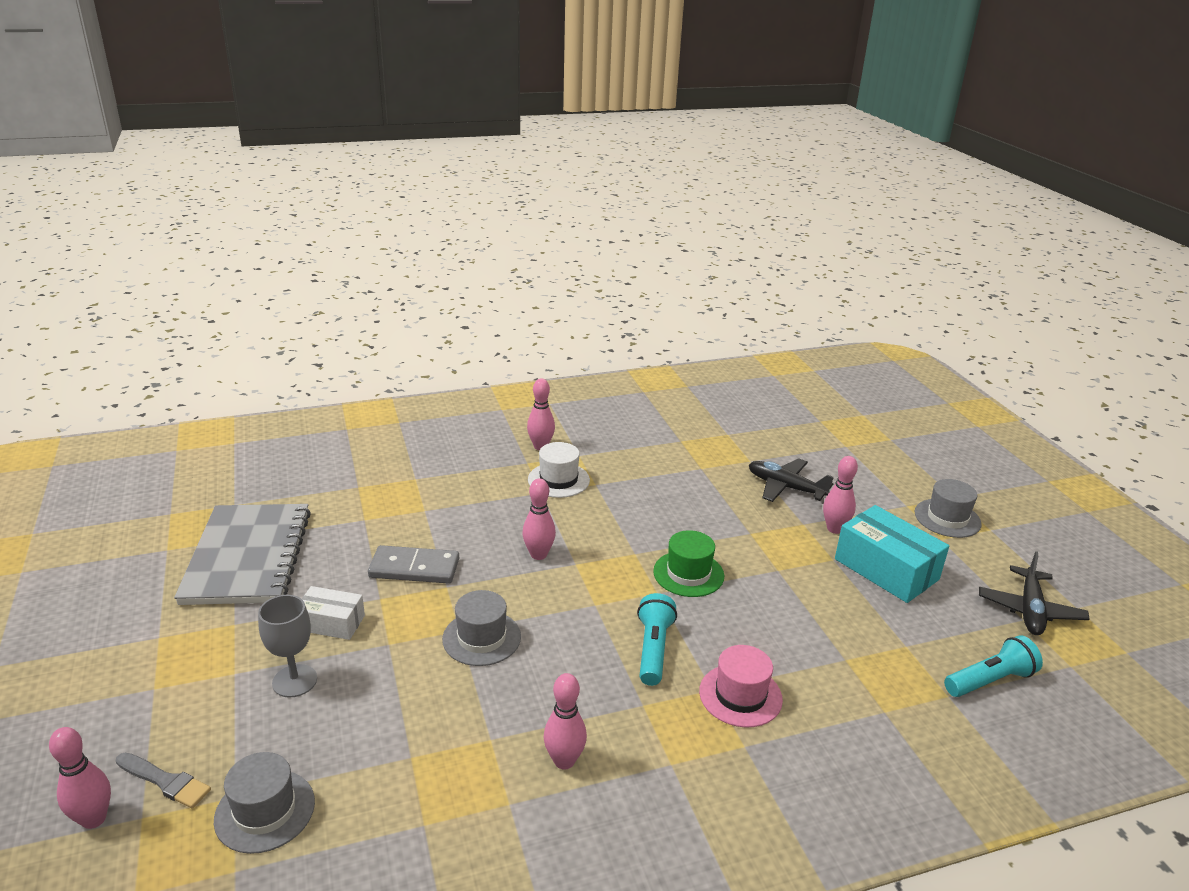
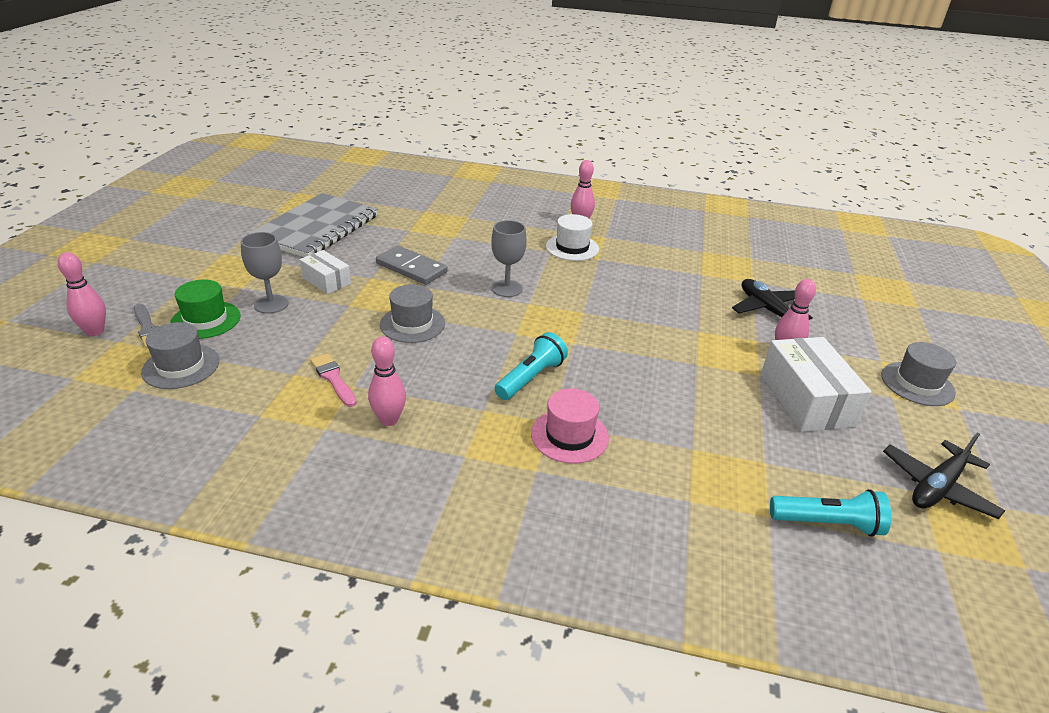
camera: 30 degrees right, 5 degrees up
pink bowling pin [522,478,556,560] -> grey goblet [491,220,527,297]
green hat [653,530,724,597] -> green hat moved to [170,280,241,339]
turquoise box [835,505,949,603] -> white box [761,337,872,432]
none -> pink brush [310,353,357,407]

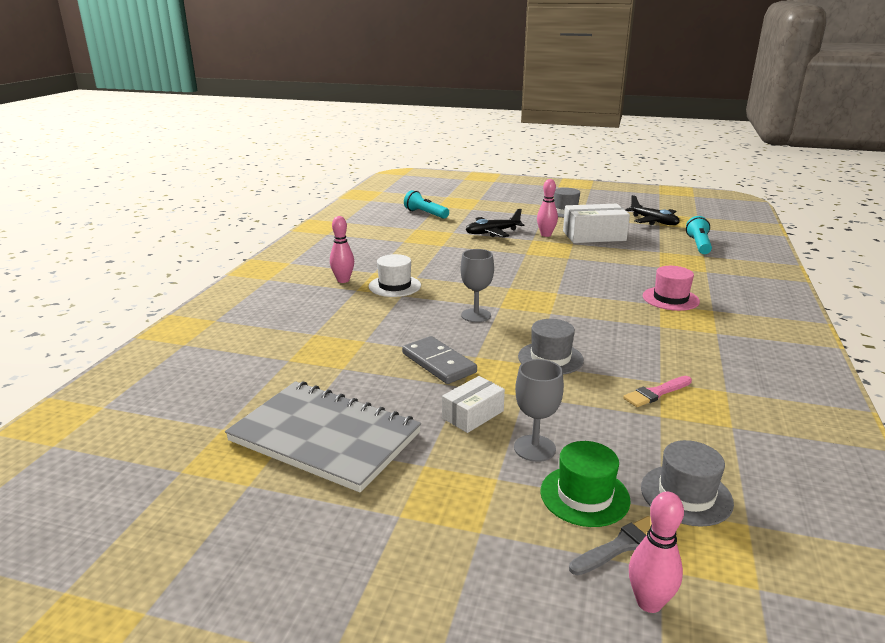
camera: 85 degrees left, 10 degrees down
pink bowling pin [368,336,406,426] -> none
grey domino [376,246,447,285] -> grey domino turned 75 degrees counterclockwise [402,336,477,384]
turquoise flashlight [494,332,568,400] -> turquoise flashlight moved to [404,190,449,219]

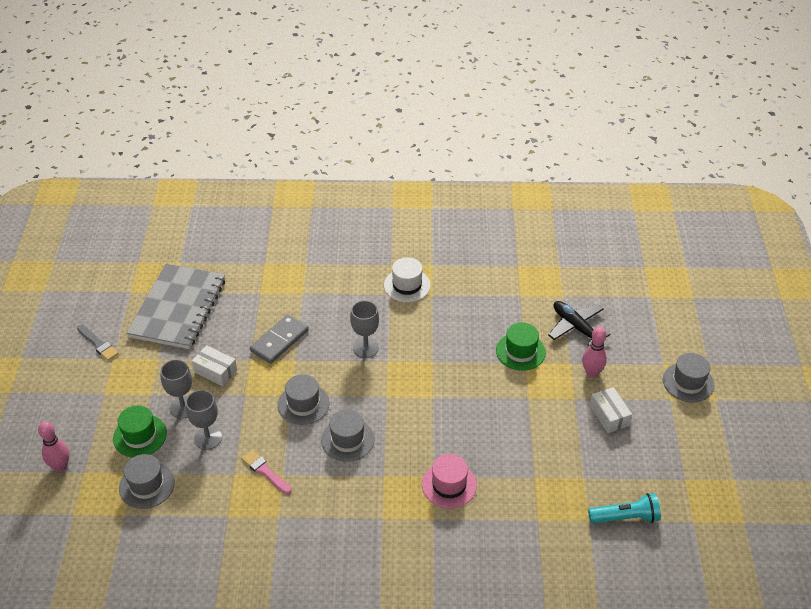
camera: 75 degrees right, 20 degrees up
pink bowling pin [330,216,354,283] -> none
turquoise flashlight [404,190,449,219] -> none
white box [563,204,630,243] -> white box [590,387,632,433], size x0.58
grey brush [569,516,652,575] -> grey brush moved to [77,325,119,361]
black plane [625,195,680,225] -> none
none -> grey goblet [186,390,222,450]
none -> grey hat [321,409,375,462]
none -> green hat [496,322,546,371]

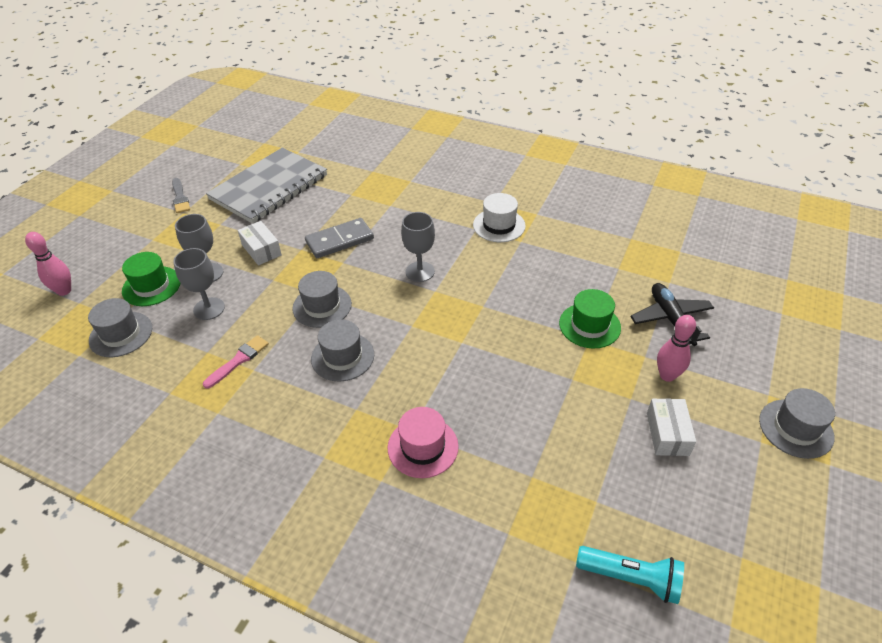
camera: 25 degrees right, 0 degrees up
pink brush [241,450,292,495] -> pink brush turned 60 degrees clockwise [203,335,269,388]

